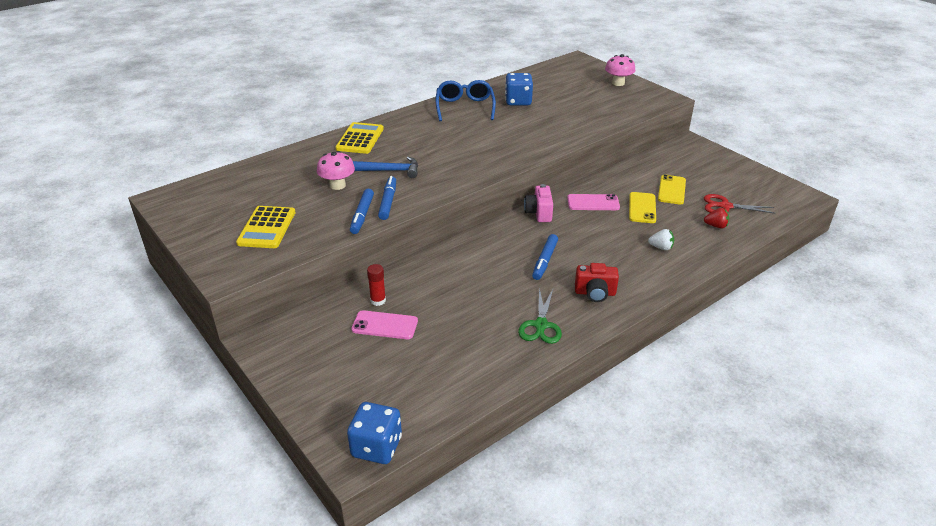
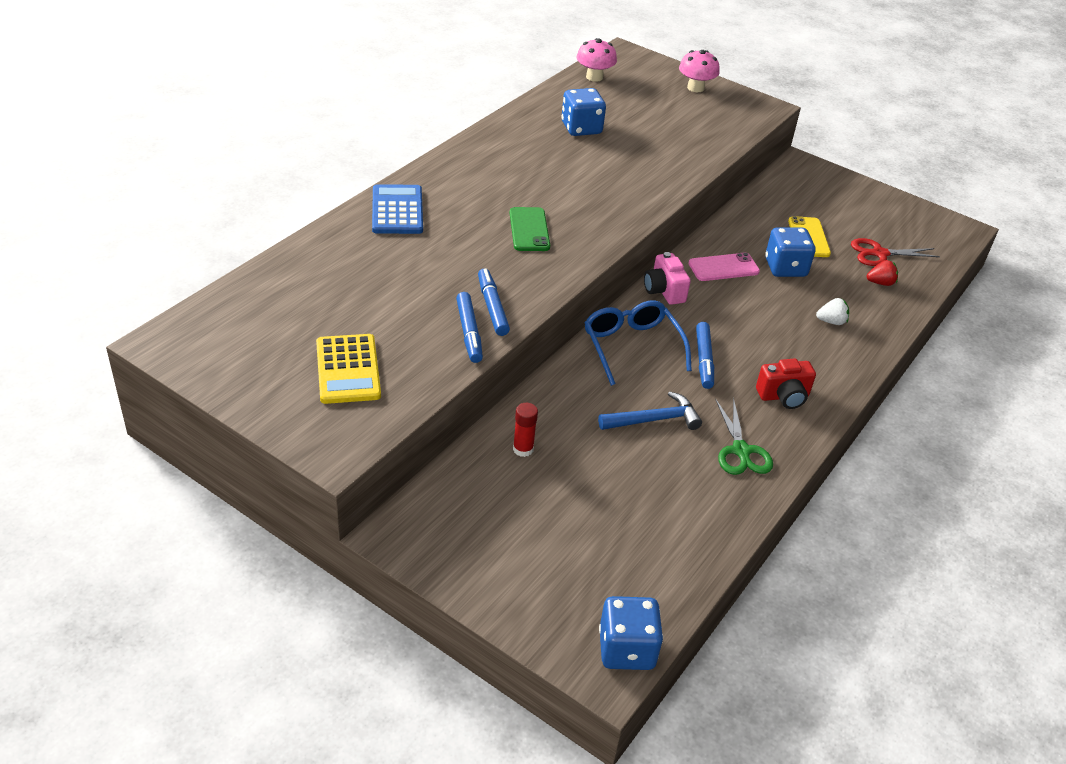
camera: 20 degrees left, 5 degrees up
pink mushroom [317,151,355,190] -> pink mushroom moved to [576,38,617,82]
yellow calculator [336,122,384,154] -> blue calculator [372,184,423,234]
pink phone [351,310,418,339] -> none
blue hammer [353,157,418,178] -> blue hammer moved to [598,391,702,430]
blue glasses [436,80,496,121] -> blue glasses moved to [584,300,692,386]
yellow phone [629,192,656,223] -> blue dice [765,227,815,277]
none -> green phone [510,207,550,251]

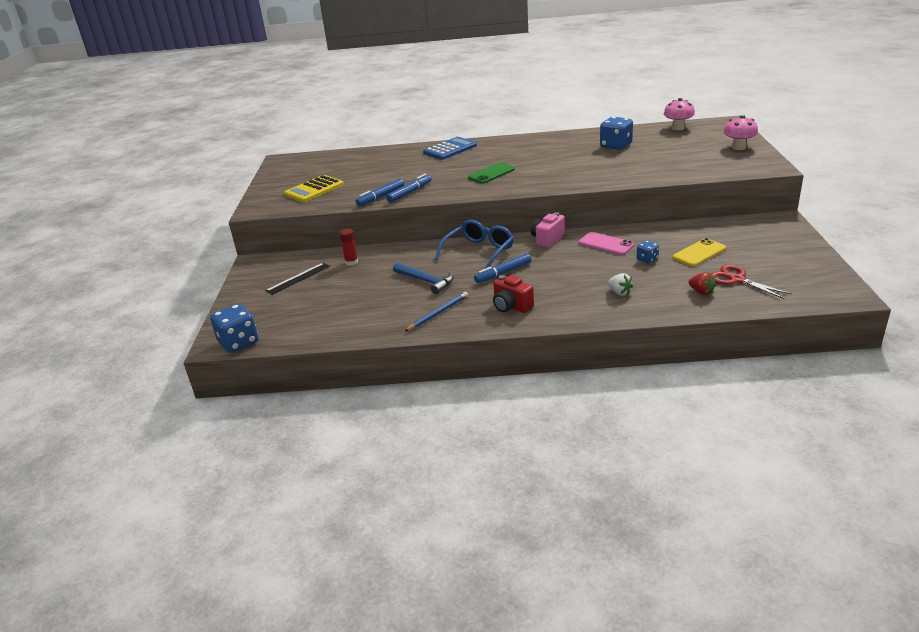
camera: 60 degrees right, 10 degrees down
green scissors [715,397,773,475] -> blue pencil [405,292,468,331]
blue dice [765,227,815,277] -> blue dice [637,240,659,263], size x0.54
none -> black ruler [265,263,330,295]

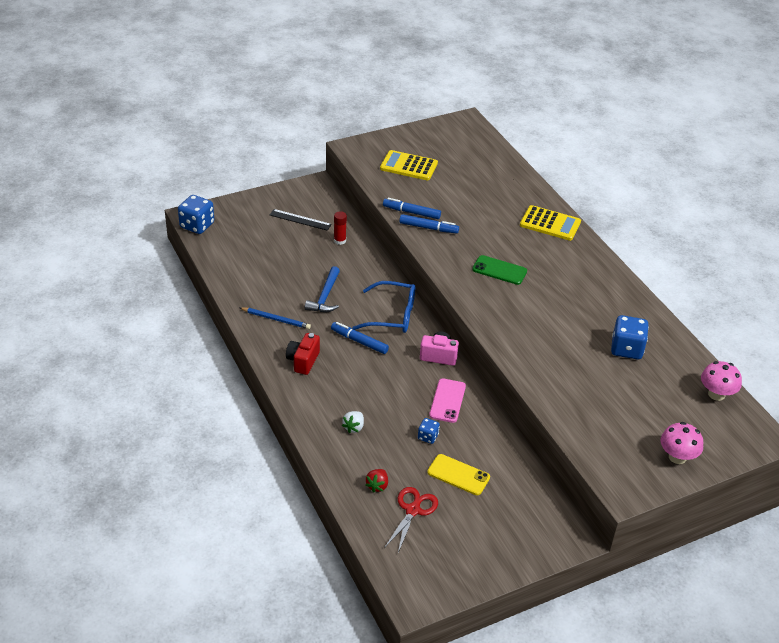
camera: 60 degrees right, 10 degrees up
blue calculator [423,137,477,160] -> yellow calculator [520,205,581,241]

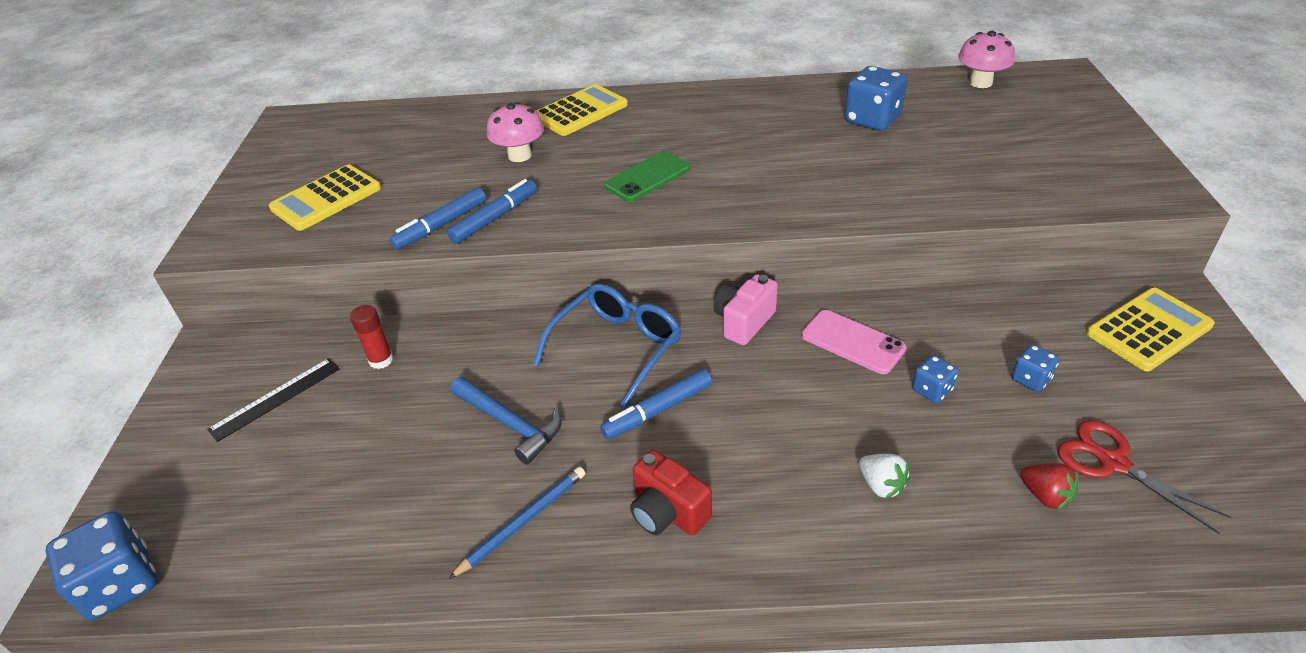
camera: 60 degrees left, 0 degrees up
yellow phone [427,454,490,495] -> blue dice [1011,344,1059,392]
pink mushroom [660,422,703,464] -> pink mushroom moved to [487,102,544,162]
none -> yellow calculator [1086,288,1215,371]

